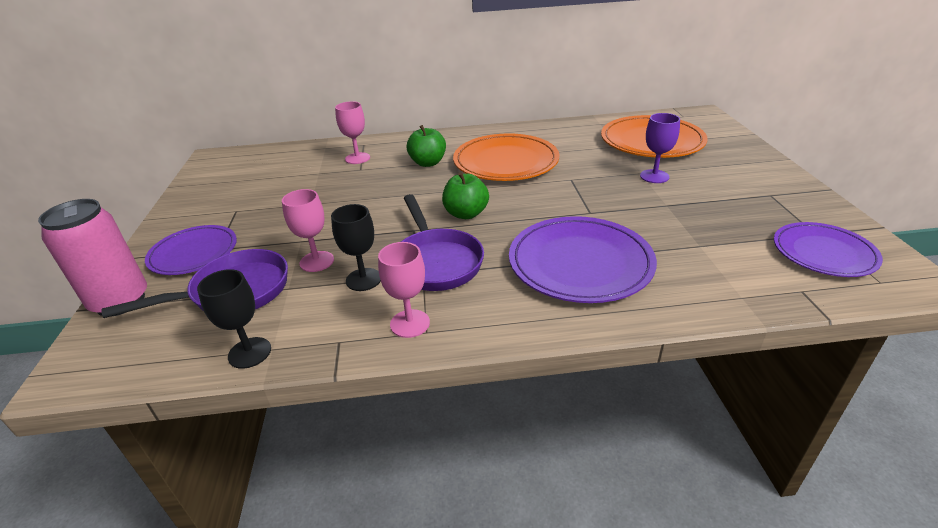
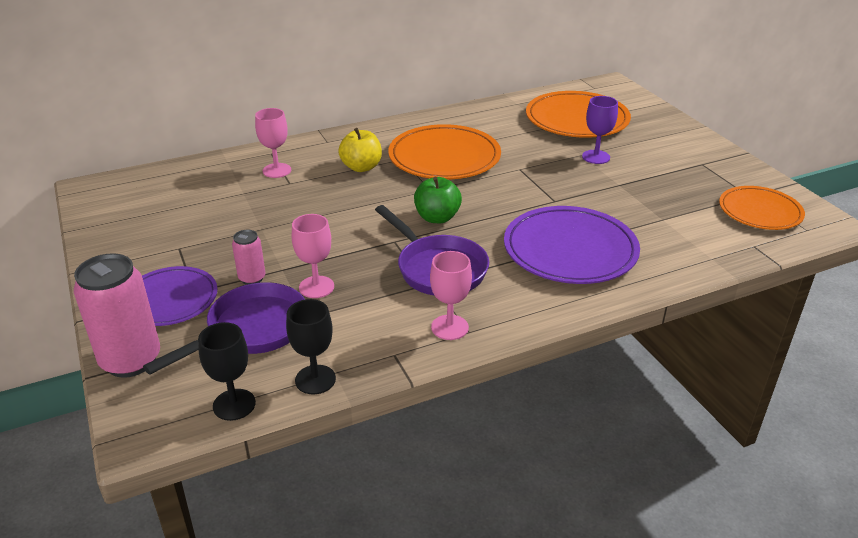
camera: 20 degrees left, 0 degrees up
black goblet [331,204,381,291] -> black goblet moved to [198,322,256,421]
green apple [407,125,446,167] -> yellow apple [338,128,382,172]
purple plate [774,222,883,277] -> orange plate [719,186,805,230]
none -> pink can [232,230,265,285]

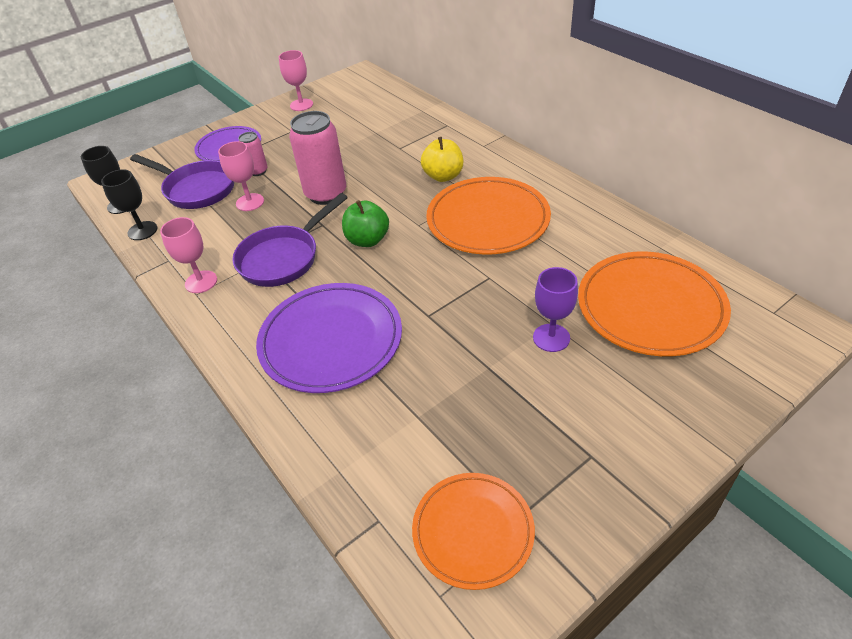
camera: 80 degrees right, 10 degrees up
pink can [74,253,160,378] -> pink can moved to [289,111,346,205]
pink goblet [255,108,291,178] -> pink goblet moved to [279,50,313,111]

